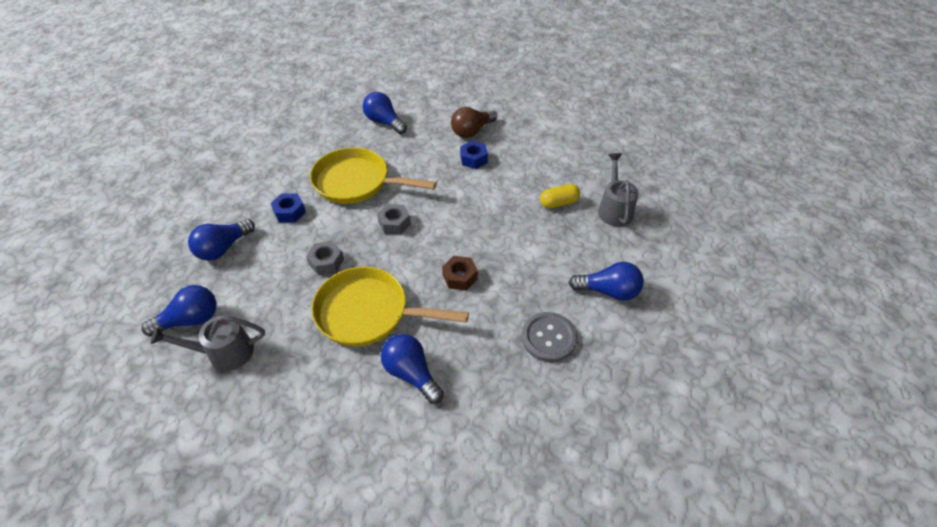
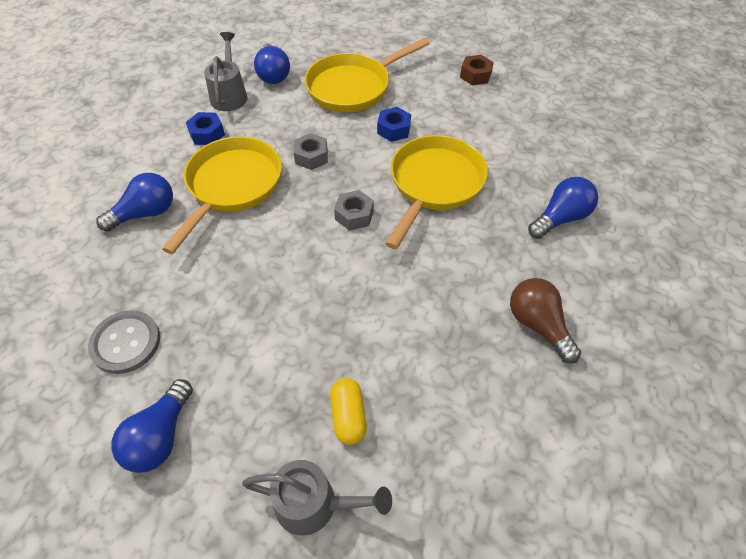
camera: 100 degrees right, 5 degrees up
blue light bulb [188,219,255,261] -> yellow pan [305,38,430,112]
brown nut [442,256,478,291] -> brown nut moved to [460,55,494,85]
blue nut [460,141,488,169] -> blue nut moved to [186,112,225,145]

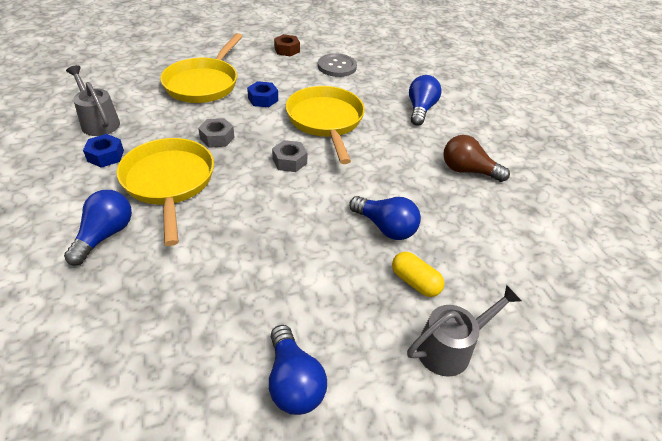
camera: 40 degrees left, 10 degrees down
grey button [88,310,160,374] -> grey button moved to [318,53,357,77]
blue light bulb [254,43,290,84] -> blue light bulb moved to [349,196,421,240]

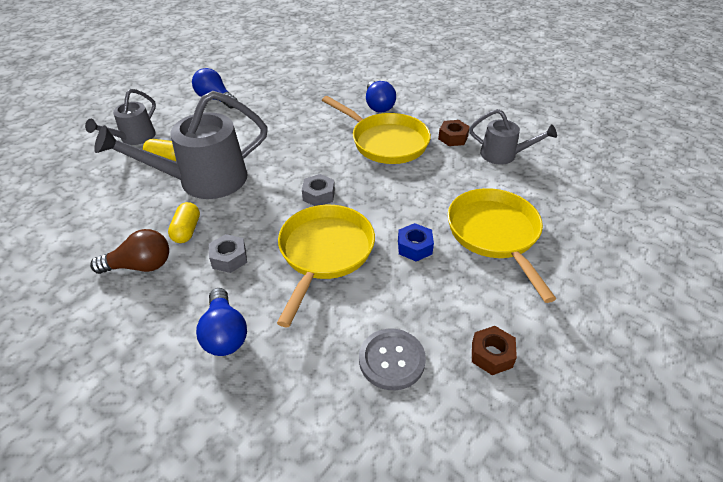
camera: 150 degrees right, 0 degrees up
blue nut [83,134,124,168] -> brown nut [438,120,470,146]
grey nut [198,118,234,148] -> grey nut moved to [209,234,247,273]
yellow pan [286,86,365,164] -> yellow pan turned 120 degrees counterclockwise [277,205,375,327]
blue light bulb [349,196,421,240] -> grey watering can [94,91,268,199]
none -> yellow capsule [168,202,200,243]

